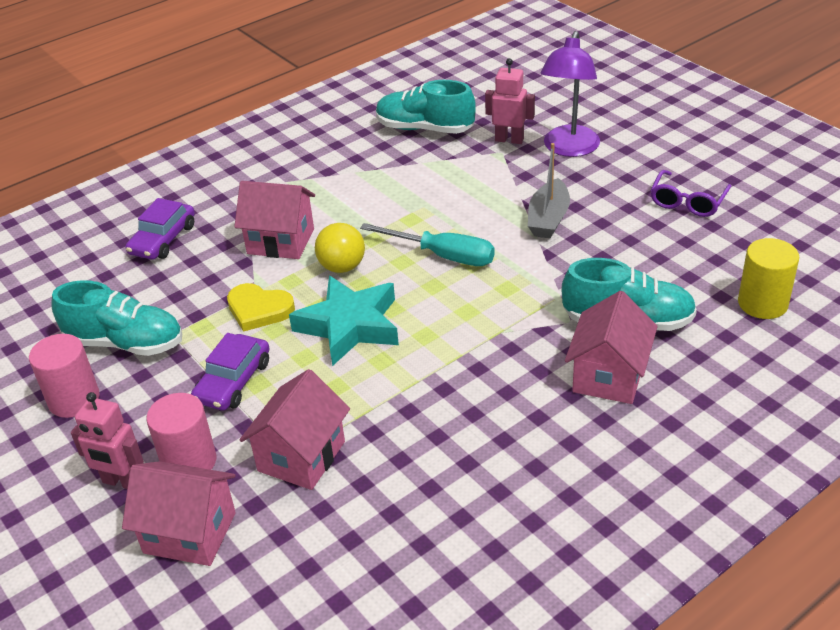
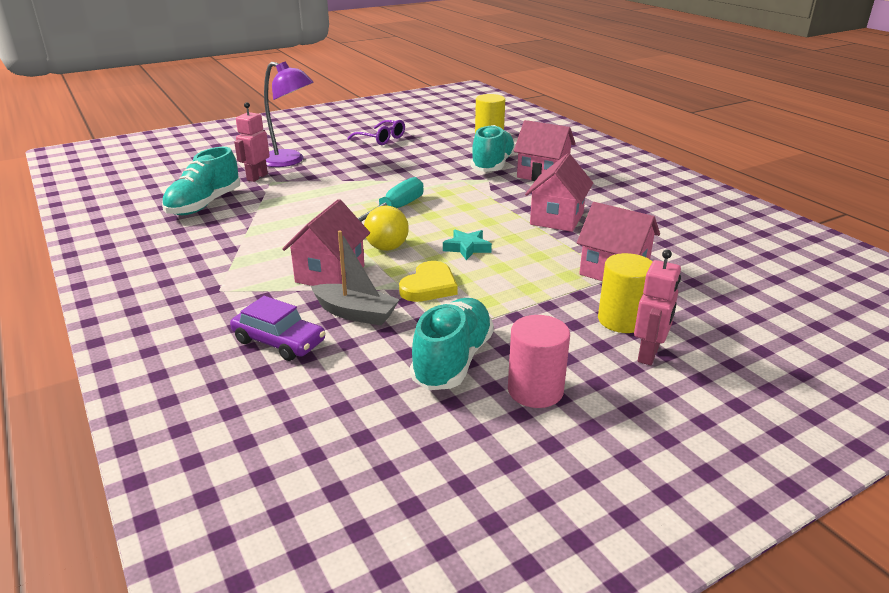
camera: 85 degrees left, 10 degrees down
pink house [122,461,236,566] -> pink house moved to [525,153,593,232]
pink cylinder [146,393,216,470] -> yellow cylinder [598,253,653,333]
purple car [191,333,269,411] -> none
turquoise star [289,276,399,366] -> turquoise star [443,230,492,260], size x0.52
grey boat [528,143,570,238] -> grey boat moved to [311,231,400,326]

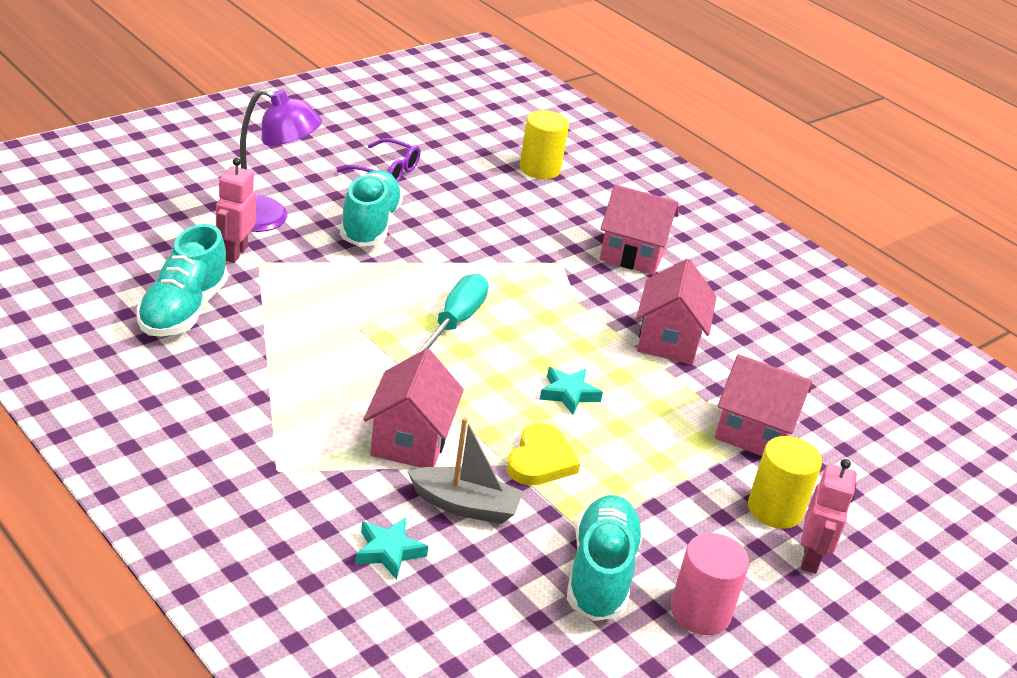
camera: 15 degrees left, 5 degrees up
purple car [230,296,325,361] -> turquoise star [355,518,428,580]
yellow ball [364,206,409,251] -> none
turquoise shoe [471,125,515,172] -> turquoise shoe moved to [340,170,403,247]

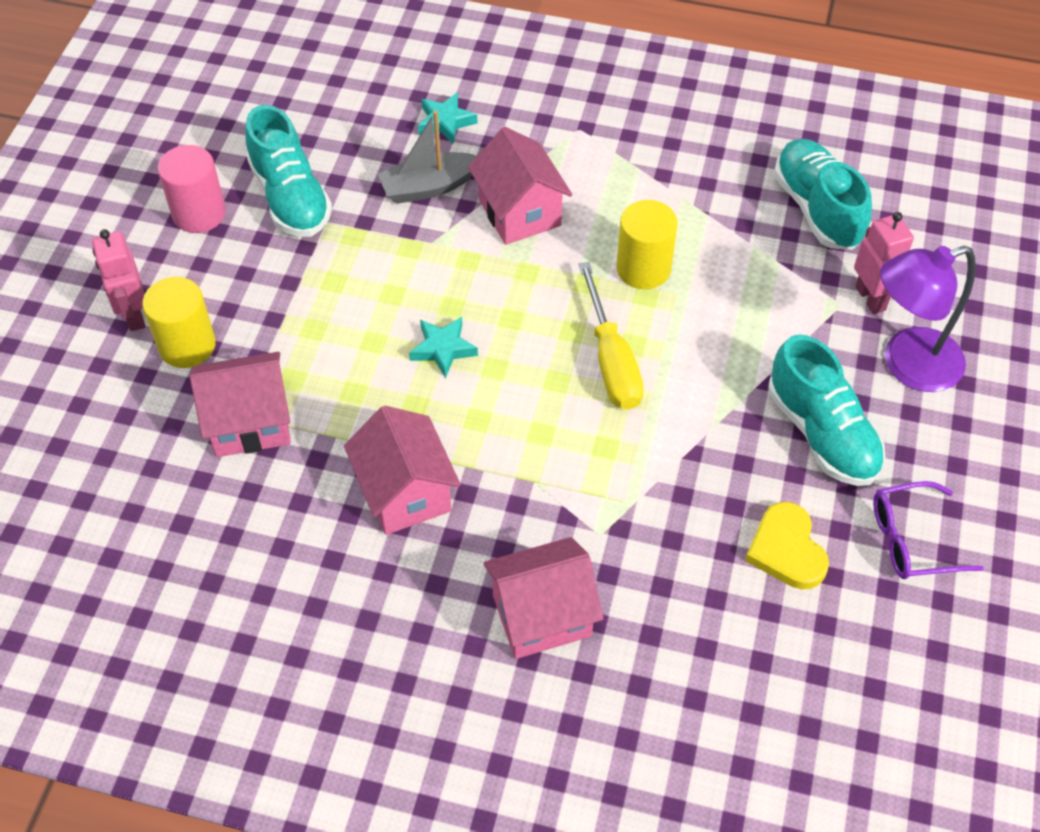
camera: 150 degrees right, 20 degrees up
turquoise screwdriver [414,274,489,355] -> yellow screwdriver [579,262,644,410]
yellow heart [507,423,580,486] -> yellow heart moved to [745,502,829,590]
yellow cylinder [520,110,569,179] -> yellow cylinder moved to [616,200,678,289]

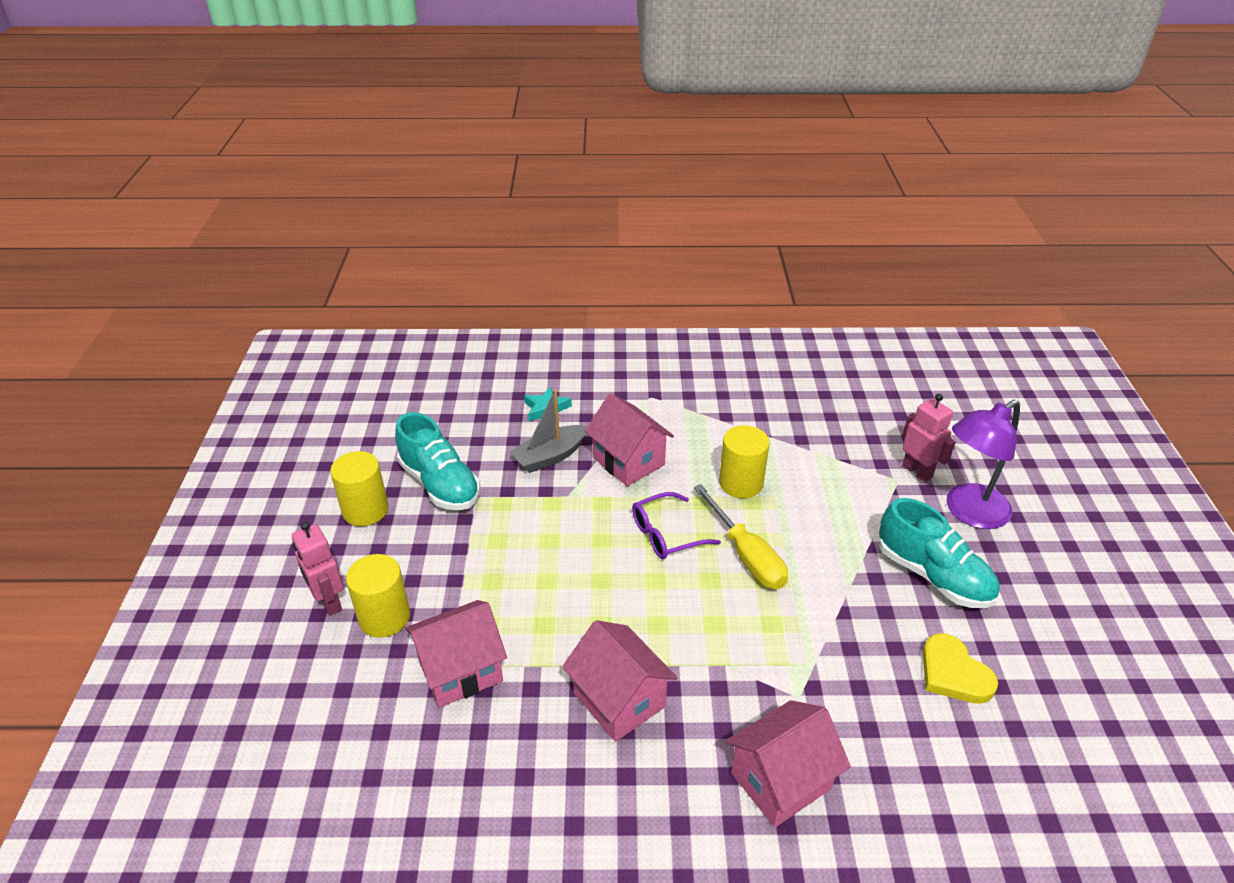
camera: 15 degrees left, 15 degrees down
pink cylinder [158,145,226,233] -> yellow cylinder [330,451,389,526]
turquoise star [409,317,478,378] -> none
turquoise shoe [774,139,872,250] -> none
purple glasses [873,481,984,579] -> purple glasses moved to [632,492,721,559]

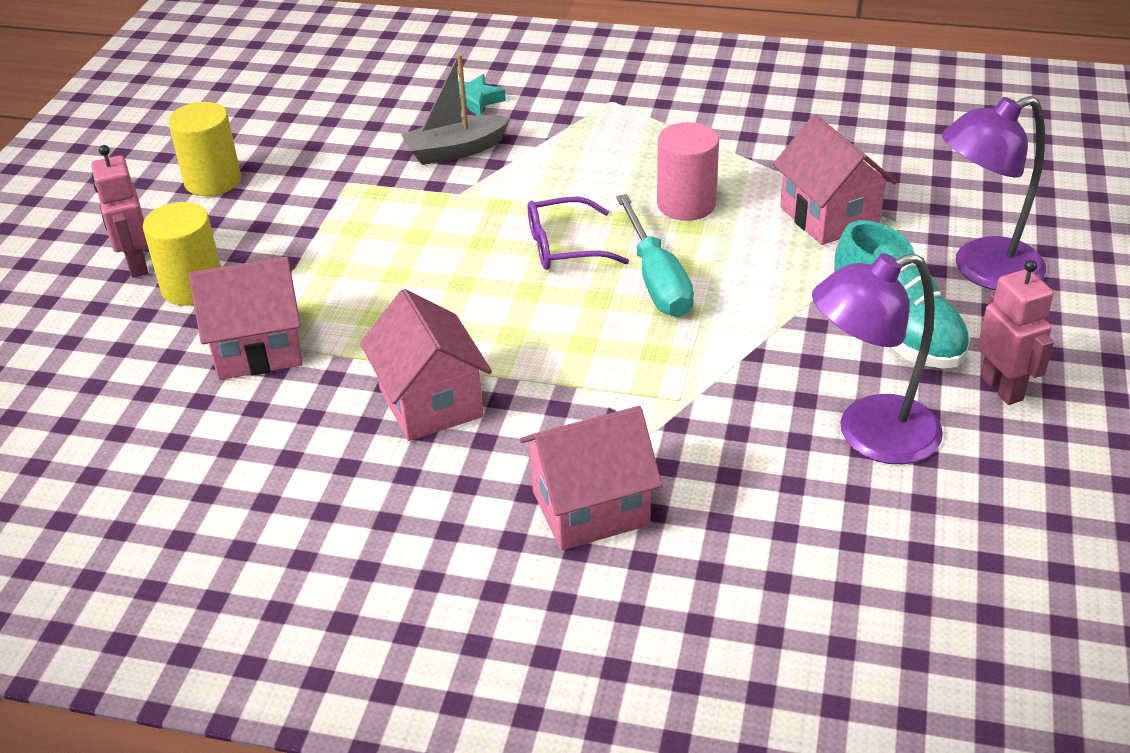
camera: 15 degrees right, 0 degrees up
turquoise shoe [395,412,480,510] -> none
pink house [585,393,674,486] -> pink house moved to [773,115,897,245]
yellow screwdriver [694,484,788,589] -> turquoise screwdriver [616,194,694,317]
yellow cylinder [719,425,769,498] -> pink cylinder [657,122,719,221]
pink robot [902,394,956,482] -> pink robot moved to [978,260,1054,405]
yellow heart [923,633,998,704] -> purple lamp [812,253,943,464]

